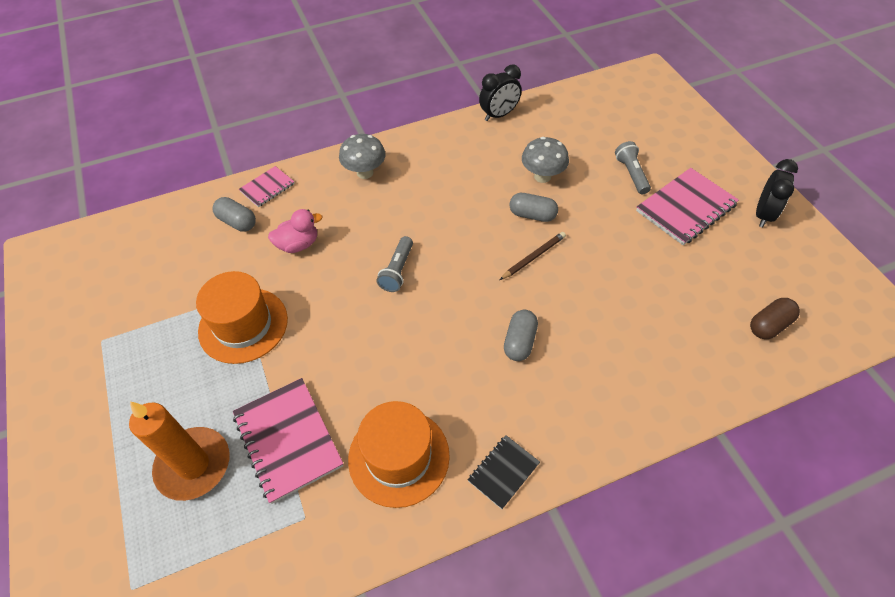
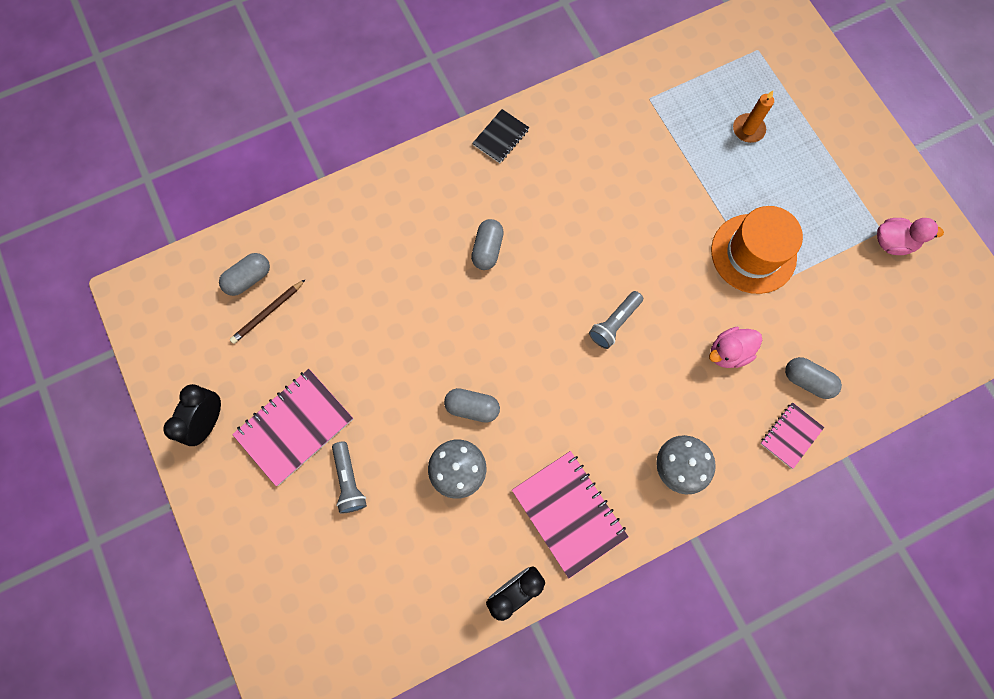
camera: 175 degrees right, 20 degrees up
orange candle [129,402,229,501] -> orange candle [733,91,774,143], size x0.55
pink notebook [233,378,343,504] -> pink notebook moved to [512,451,629,578]
orange hat [348,401,450,508] -> none
grey flashlight [376,236,413,292] -> grey flashlight turned 150 degrees counterclockwise [589,291,643,349]
brown pencil [500,232,566,280] -> brown pencil moved to [230,280,305,344]
brown capsule [750,298,800,339] -> grey capsule [219,253,270,296]
none -> pink duck [877,218,944,255]

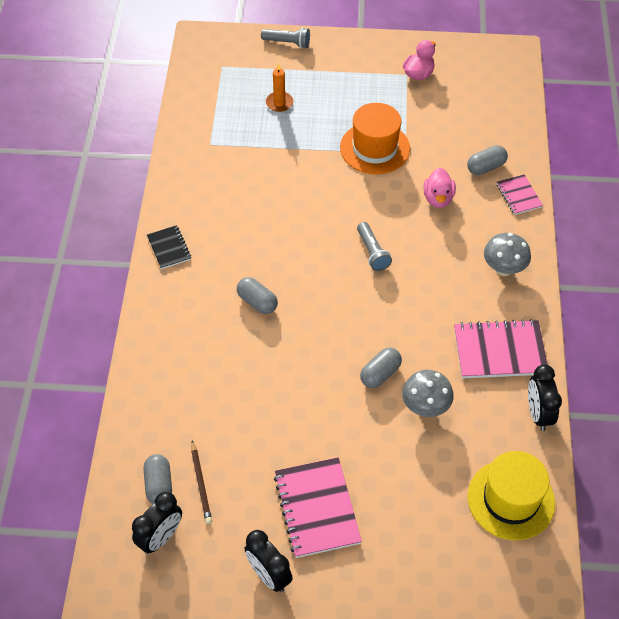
camera: 60 degrees left, 20 degrees down
grey flashlight [332,441,367,514] -> grey flashlight moved to [261,28,310,48]
none -> black clock [132,492,182,554]
none -> yellow hat [468,451,555,540]

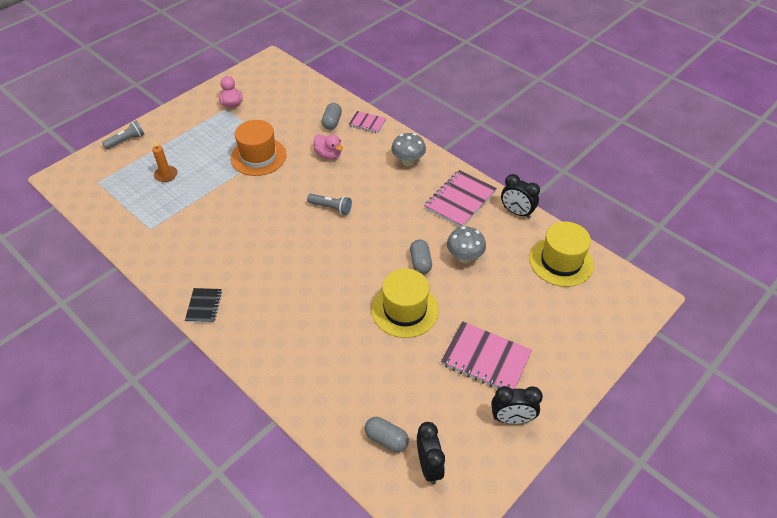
camera: 50 degrees left, 5 degrees down
black notebook [147,225,191,269] -> black notebook turned 75 degrees clockwise [185,288,222,323]
brown pencil [191,440,212,524] -> none
grey capsule [237,277,278,314] -> none
none -> yellow hat [372,269,439,338]

